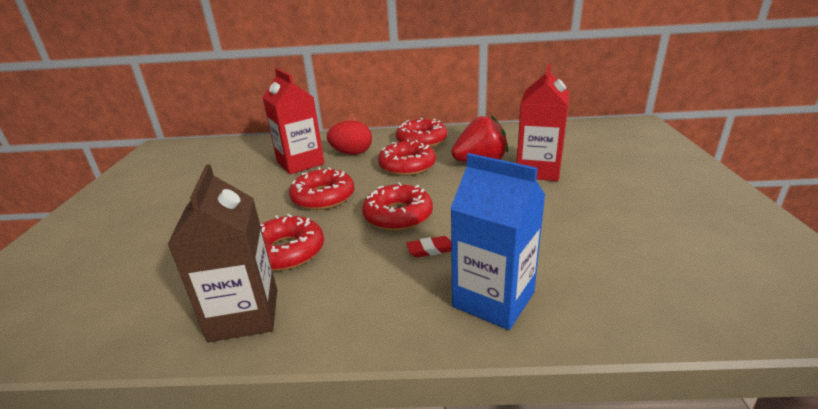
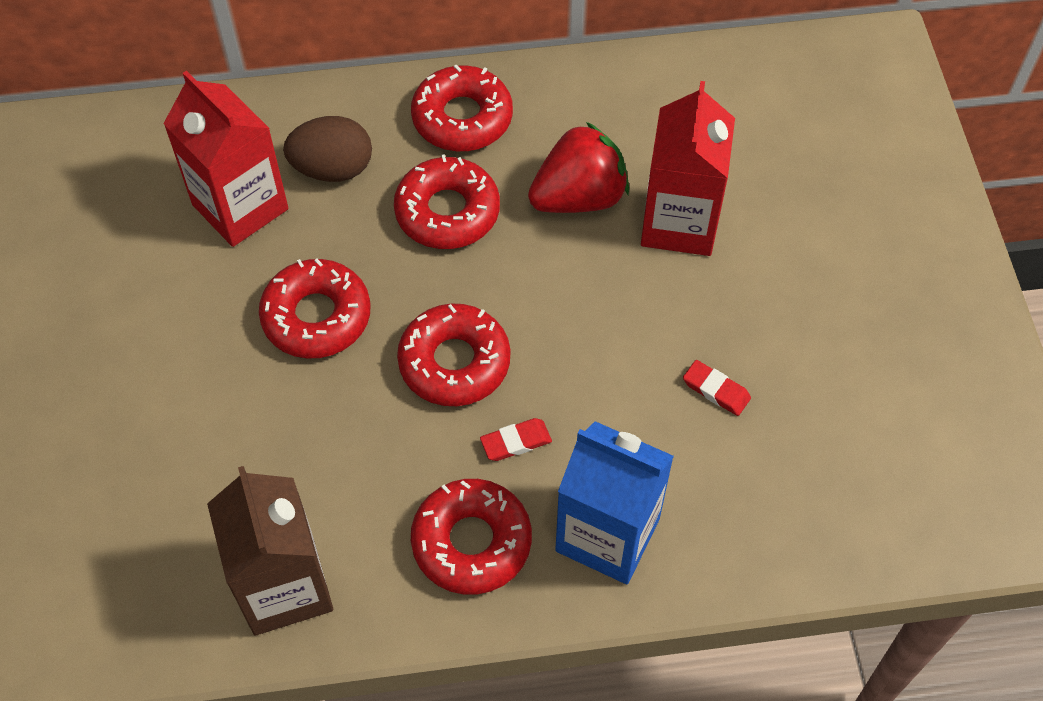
camera: 10 degrees left, 30 degrees up
red donut [260,214,324,271] -> red donut moved to [411,479,532,595]
red egg [327,121,372,155] -> brown egg [283,116,372,182]
none -> red eraser [683,360,751,416]

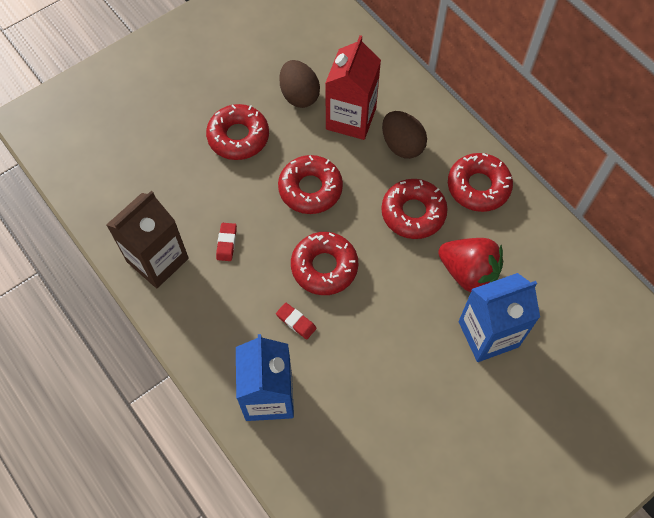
camera: 60 degrees right, 5 degrees up
red donut [411,479,532,595] -> red donut moved to [206,104,269,160]
red carton [641,81,735,256] -> blue carton [458,273,540,362]
red eraser [683,360,751,416] -> red eraser moved to [216,223,237,261]
none -> brown egg [279,60,320,108]

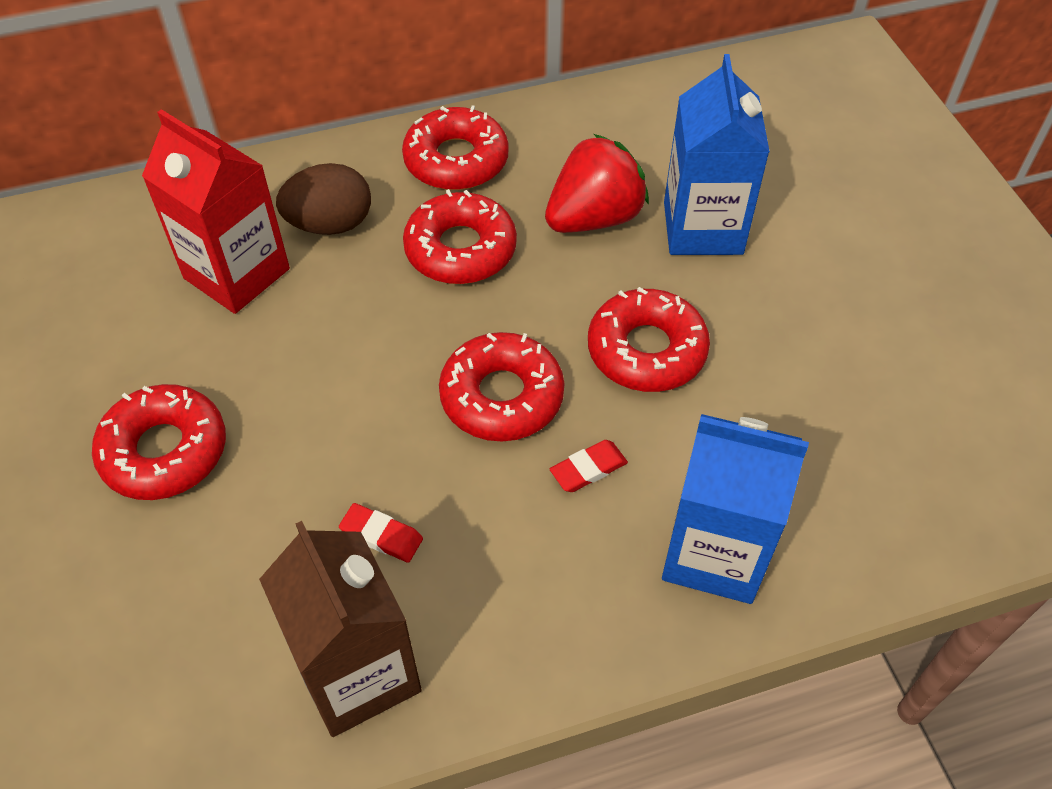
camera: 70 degrees left, 10 degrees down
red donut [278,155,343,214] -> red donut moved to [588,287,710,392]
brown egg [279,60,320,108] -> none

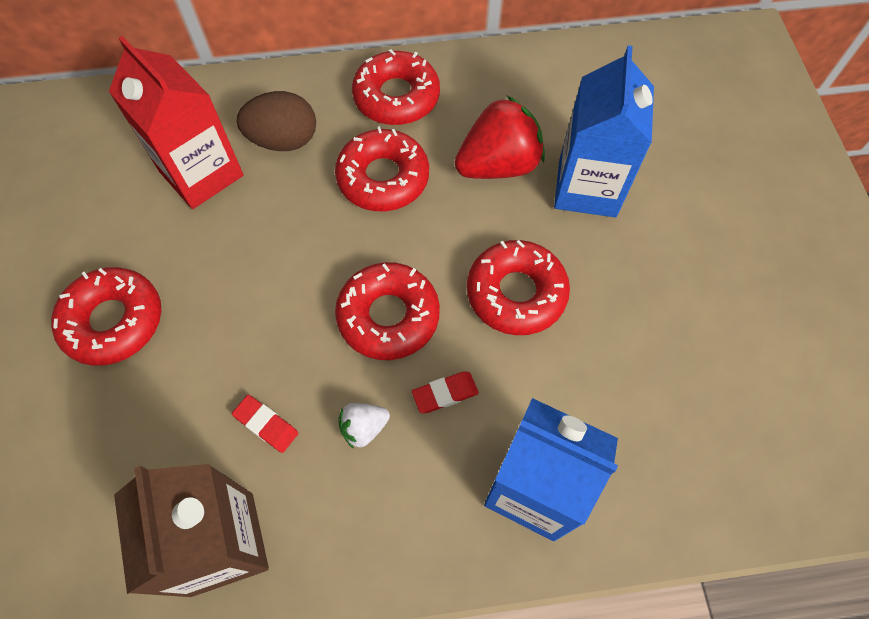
camera: 10 degrees right, 10 degrees up
none -> white strawberry [339,403,390,449]

